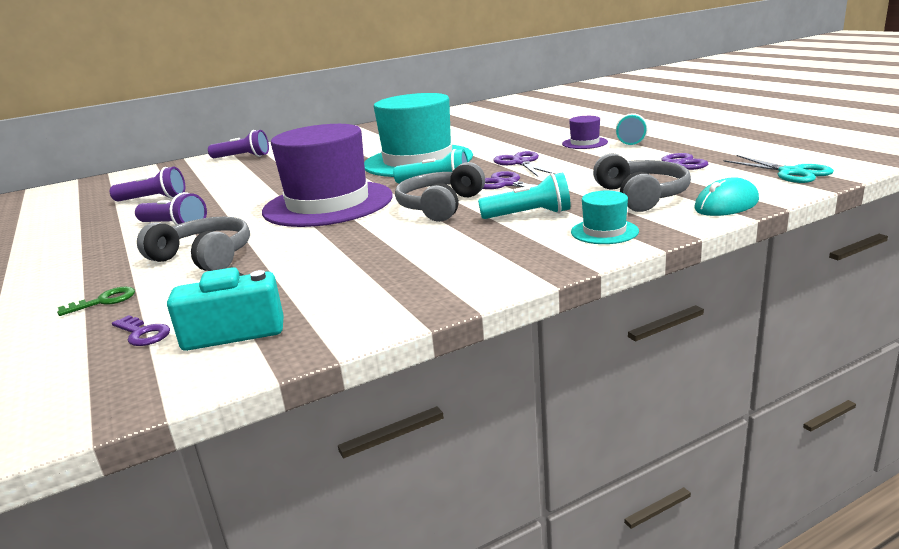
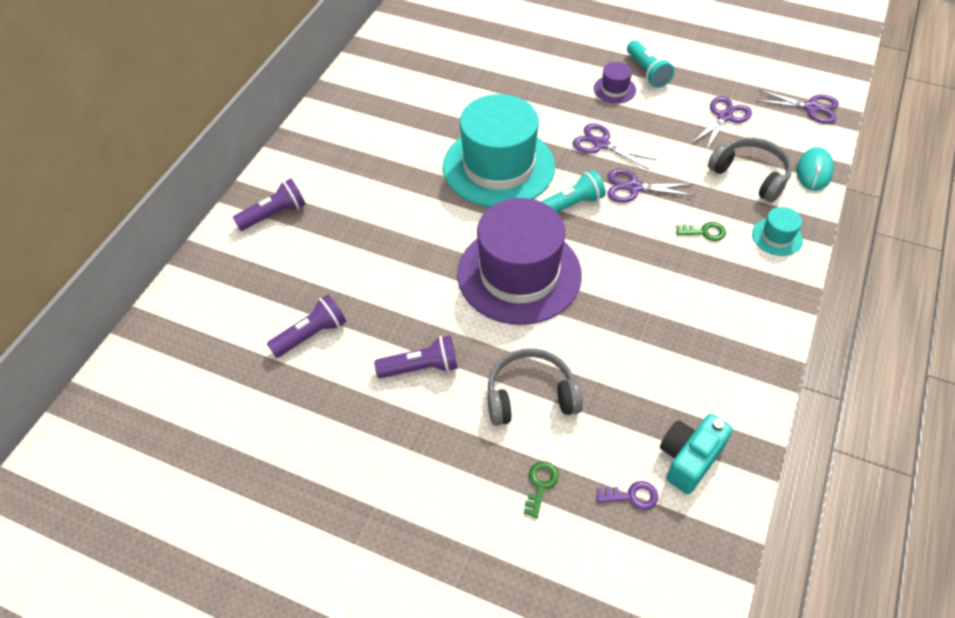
camera: 40 degrees left, 30 degrees up
grey headphones [395,162,485,222] -> none
turquoise flashlight [478,172,571,219] -> green key [676,222,726,241]
turquoise scissors [724,155,834,183] -> purple scissors [755,90,839,124]

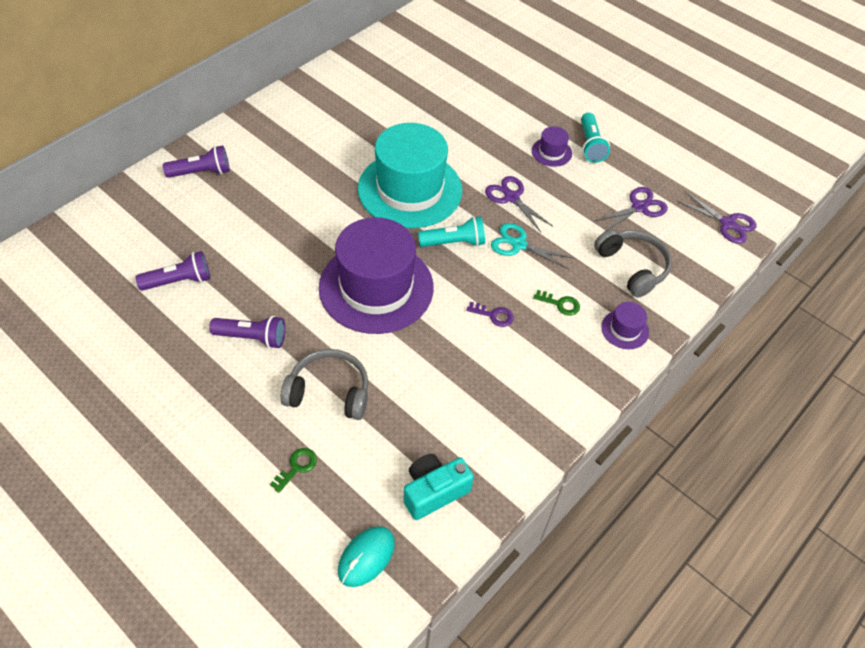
camera: 15 degrees right, 0 degrees up
purple key [597,481,658,510] -> purple key moved to [466,302,514,327]
purple scissors [607,169,695,203] -> turquoise scissors [491,223,575,269]
turquoise hat [752,207,803,256] -> purple hat [601,302,649,349]
turquoise mouse [797,147,834,191] -> turquoise mouse moved to [338,526,395,587]

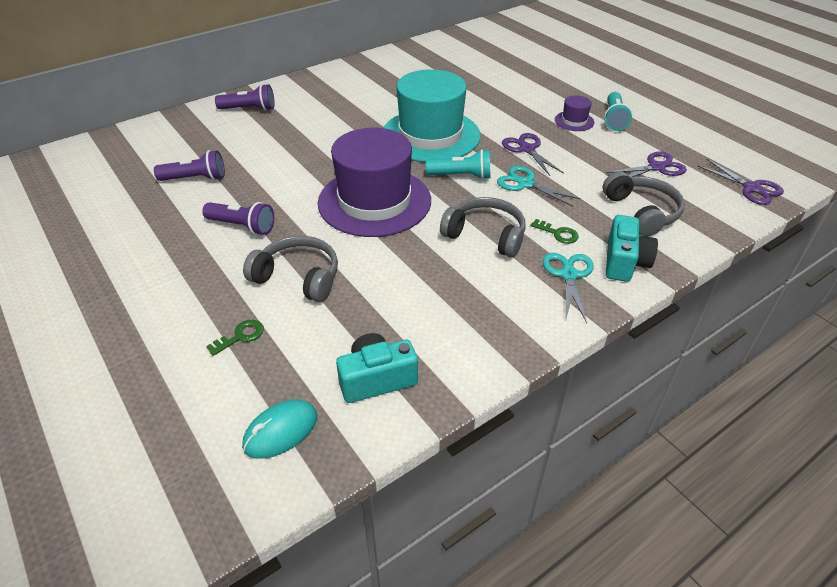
camera: 15 degrees right, 10 degrees down
purple key [466,302,514,327] -> grey headphones [440,197,526,258]
purple hat [601,302,649,349] -> turquoise camera [606,215,658,282]
none -> turquoise scissors [543,253,594,323]

